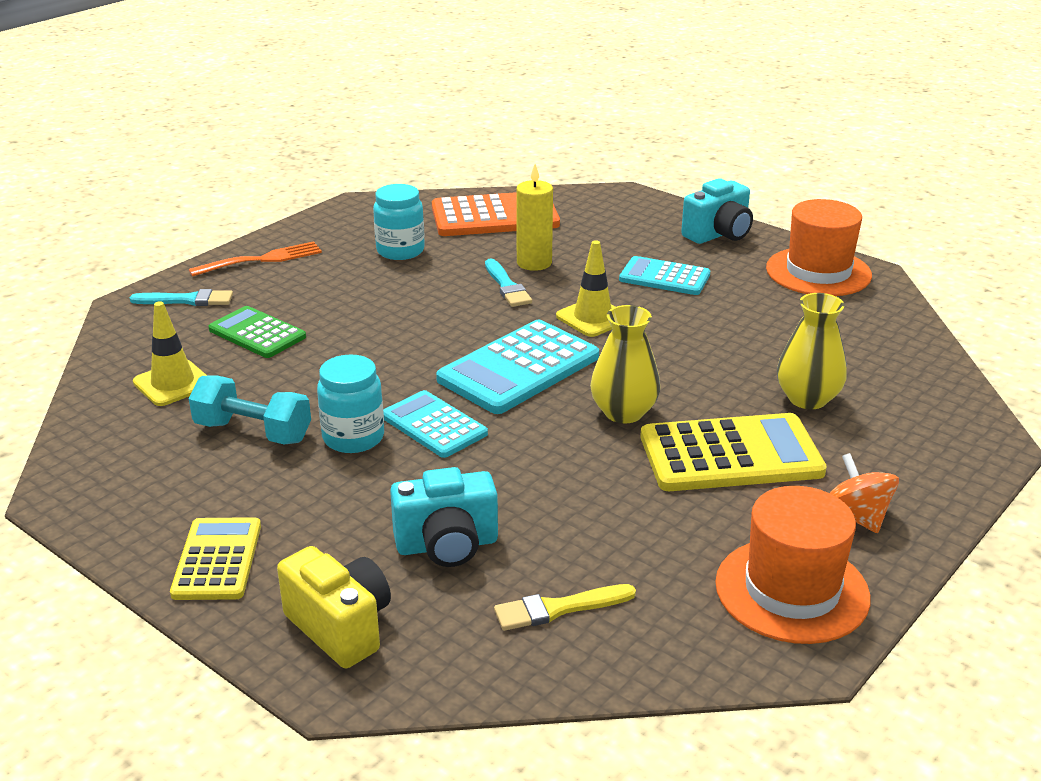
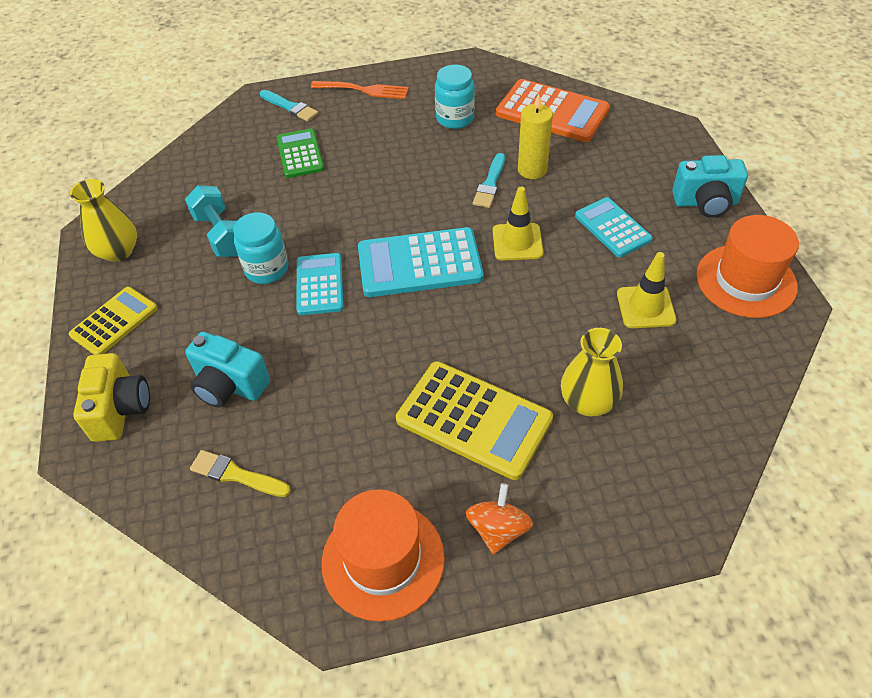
camera: 40 degrees right, 20 degrees up
yellow traffic cone [133,301,207,406] -> yellow traffic cone moved to [617,252,676,328]
yellow vase [590,305,660,423] -> yellow vase moved to [70,179,137,262]

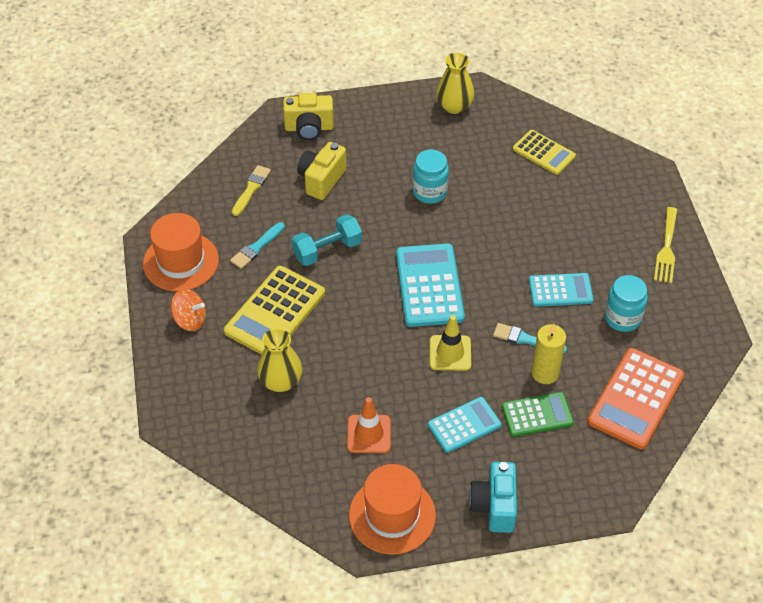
camera: 90 degrees right, 0 degrees up
yellow calculator [69,287,158,355] -> yellow calculator moved to [513,130,576,175]
turquoise dumbbell [185,185,238,257] -> turquoise dumbbell moved to [292,214,362,266]
turquoise camera [185,332,270,408] -> yellow camera [297,142,347,200]
turquoise brush [260,90,318,122] -> turquoise brush moved to [230,222,285,269]
green calculator [276,128,324,178] -> green calculator moved to [502,392,574,437]
turquoise calculator [297,253,344,315] -> turquoise calculator moved to [529,273,594,307]
orange fork [311,81,409,99] -> yellow fork [654,207,678,283]
yellow traffic cone [617,252,676,328] -> orange traffic cone [347,397,391,453]

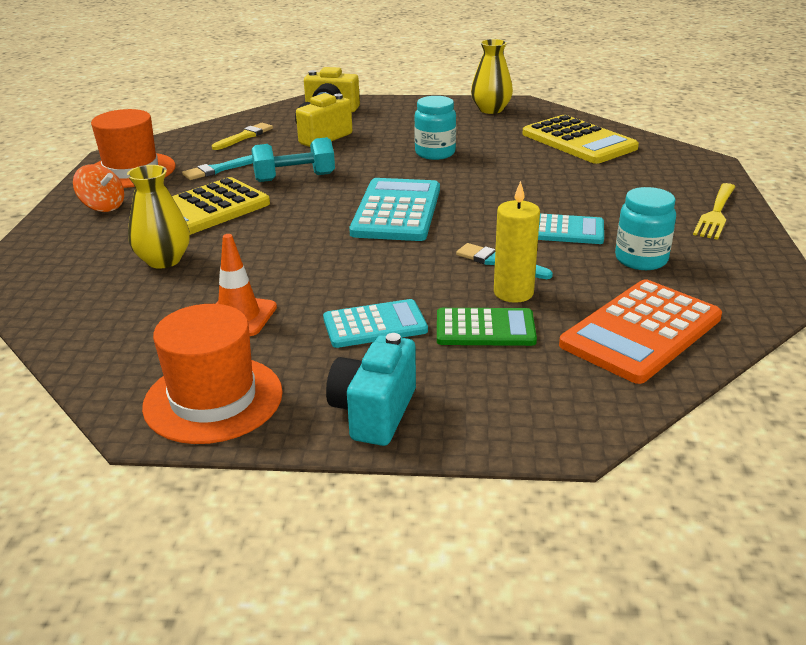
camera: 15 degrees right, 20 degrees down
yellow traffic cone [430,315,471,371] -> none
yellow calculator [513,130,576,175] -> yellow calculator [522,115,639,164], size x1.60

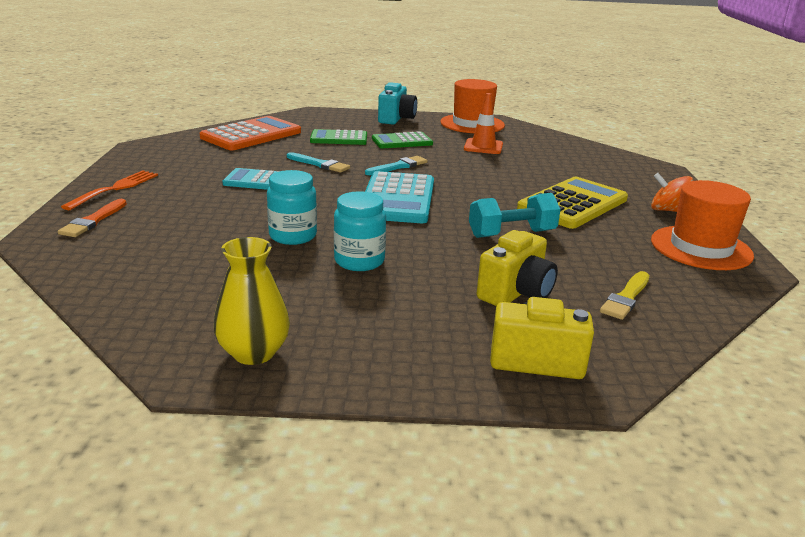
camera: 175 degrees right, 5 degrees down
yellow vase [127,165,190,268] -> none
turquoise brush [182,155,253,180] -> turquoise brush moved to [365,156,427,175]
turquoise calculator [323,299,428,348] -> green calculator [372,131,433,148]
yellow candle [494,181,540,303] -> none
yellow calculator [522,115,639,164] -> none
turquoise jar [615,187,676,270] -> turquoise jar moved to [267,170,317,245]
yellow fork [693,183,735,240] -> orange fork [61,170,158,210]
none -> orange brush [58,199,127,237]

